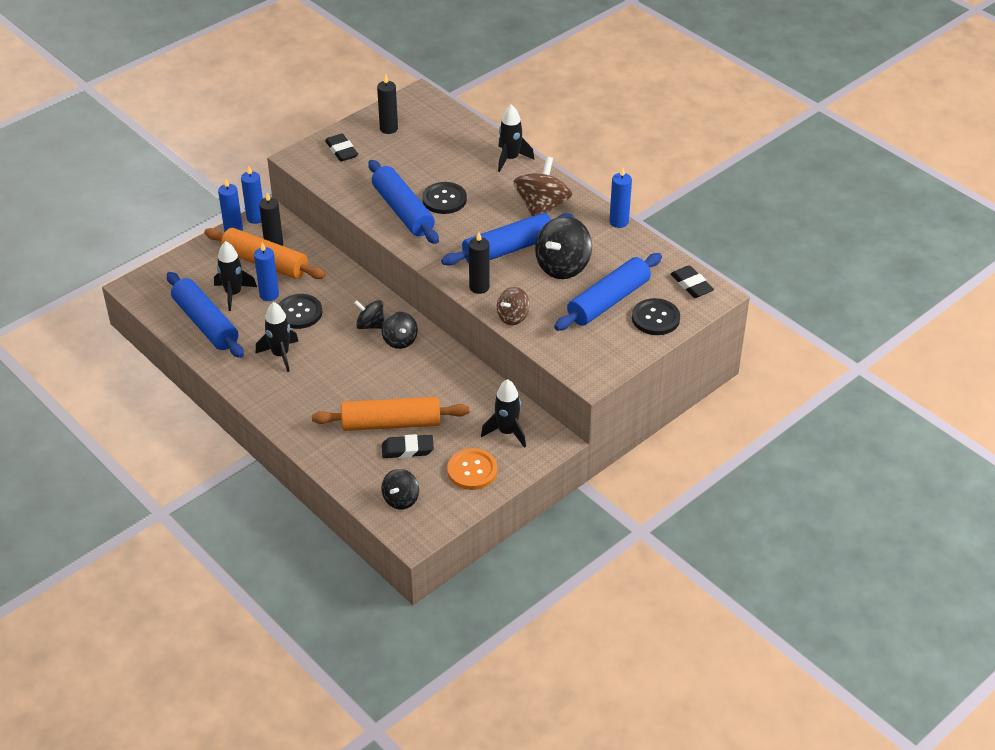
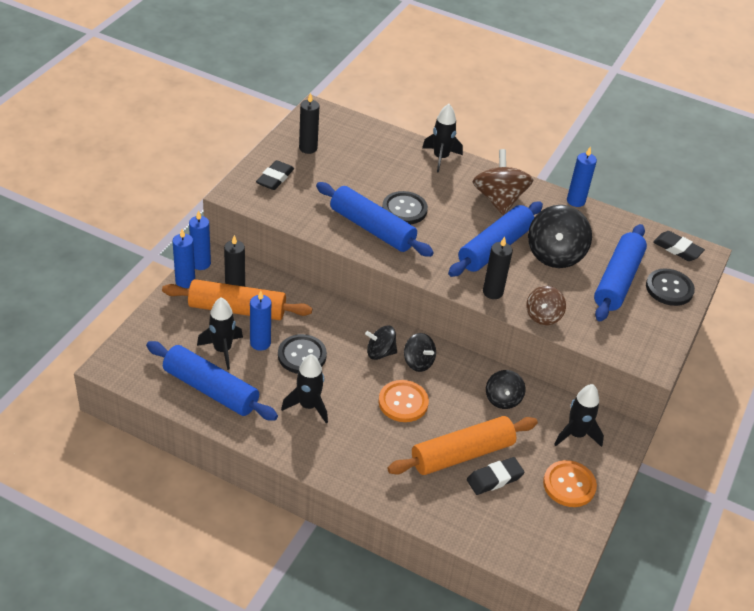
camera: 25 degrees left, 0 degrees up
black eraser [325,134,358,162] -> black eraser turned 75 degrees clockwise [256,160,294,190]
black spinning top [381,469,419,509] -> black spinning top moved to [486,370,525,409]
none -> orange button [379,380,429,422]

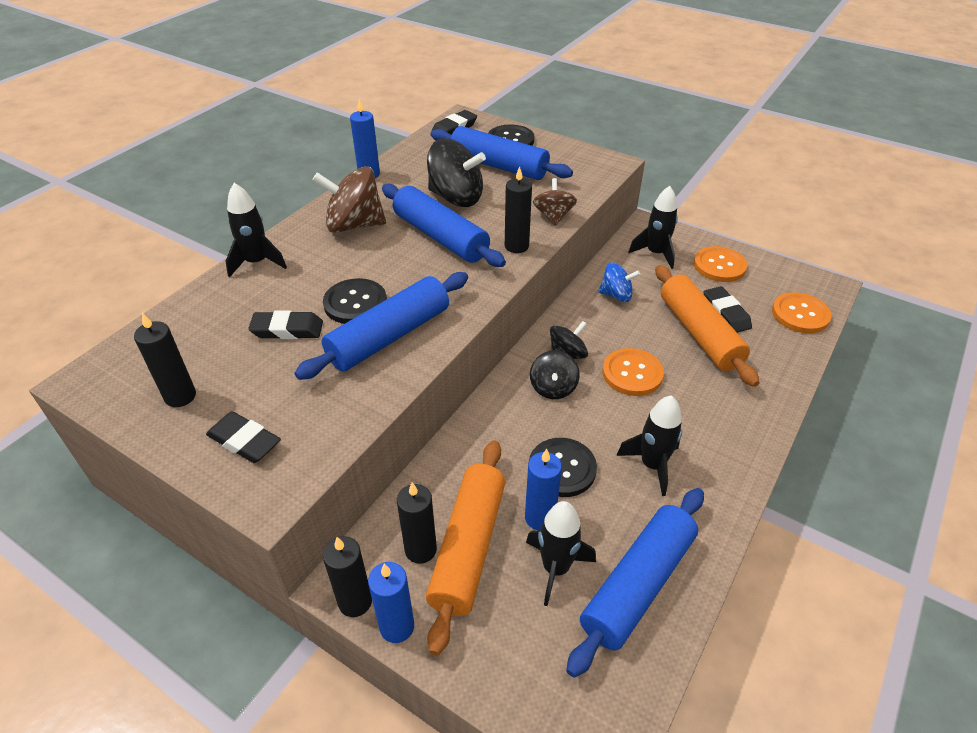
camera: 80 degrees left, 0 degrees up
blue candle [189,210,211,270] -> black candle [323,536,372,617]
black spinning top [486,370,525,409] -> blue spinning top [598,262,640,302]
brown spinning top [526,286,566,325] -> brown spinning top turned 120 degrees counterclockwise [533,178,577,226]
none -> black eraser [248,310,323,339]
none -> orange button [772,292,831,333]

